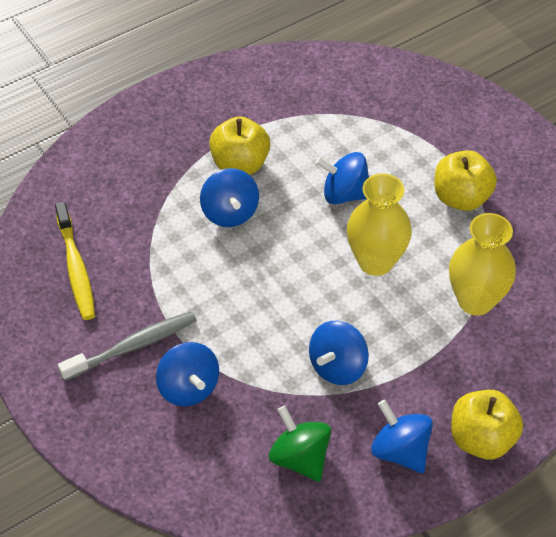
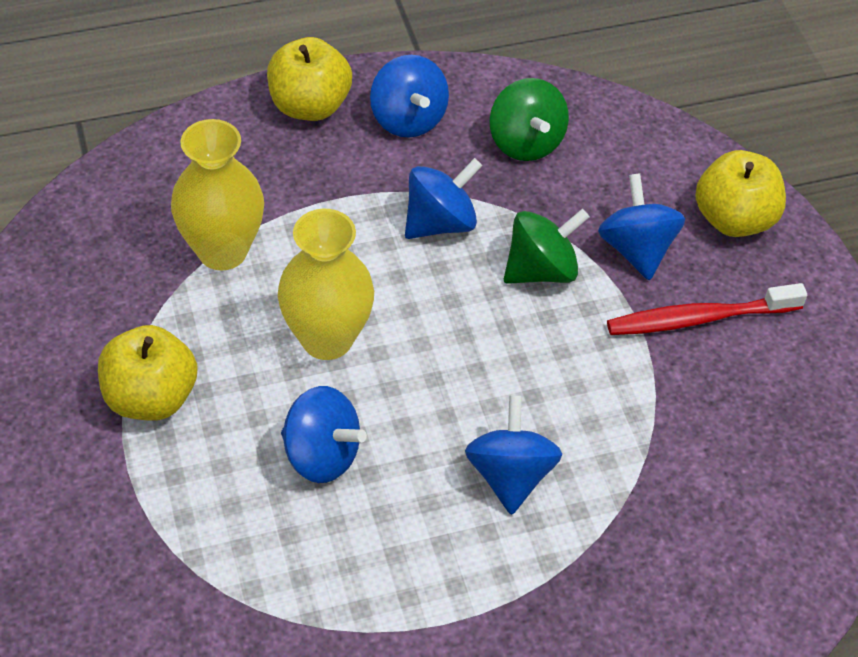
camera: 165 degrees left, 0 degrees up
yellow toothbrush [55,202,95,320] -> none
grey toothbrush [58,311,197,381] -> red toothbrush [607,283,807,335]
yellow apple [209,116,270,175] -> yellow apple moved to [695,150,786,237]
none -> green spinning top [504,209,589,284]

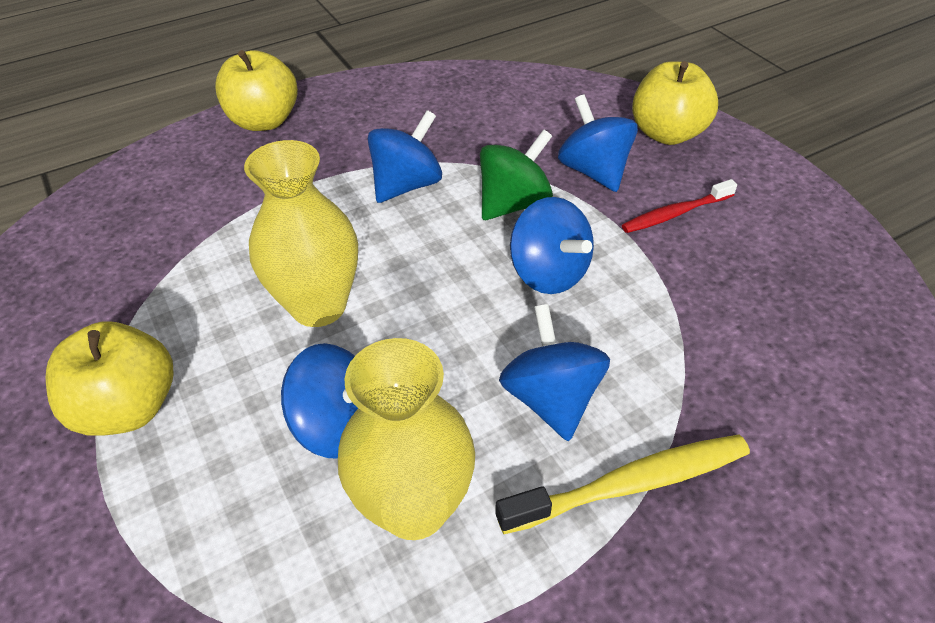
camera: 10 degrees left, 5 degrees down
yellow vase [171,119,264,271] -> yellow vase moved to [338,338,475,540]
blue spinning top [370,55,449,138] -> blue spinning top moved to [510,197,594,294]
green spinning top [490,78,569,161] -> none
red toothbrush [607,283,807,335] -> red toothbrush [622,179,737,233], size x0.66
none -> yellow toothbrush [495,434,750,534]

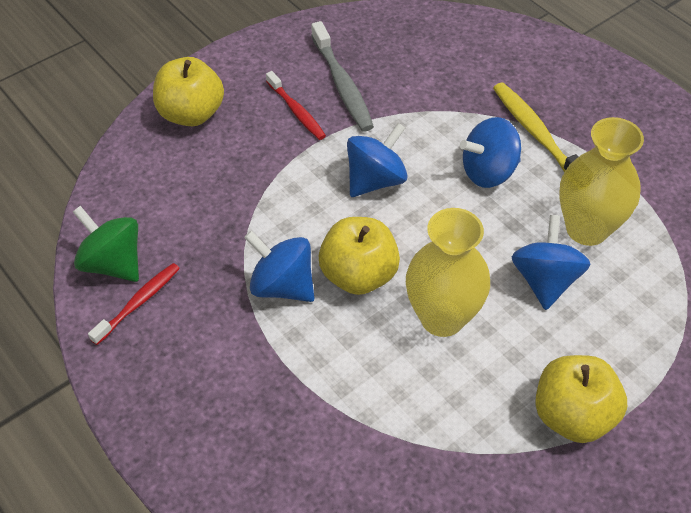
camera: 100 degrees left, 5 degrees up
yellow apple [215,50,298,131] -> yellow apple moved to [319,217,400,295]
green spinning top [480,129,553,220] -> green spinning top moved to [73,206,139,282]
blue spinning top [558,94,638,192] -> none
none -> red toothbrush [88,263,180,345]
none -> grey toothbrush [311,21,374,132]

